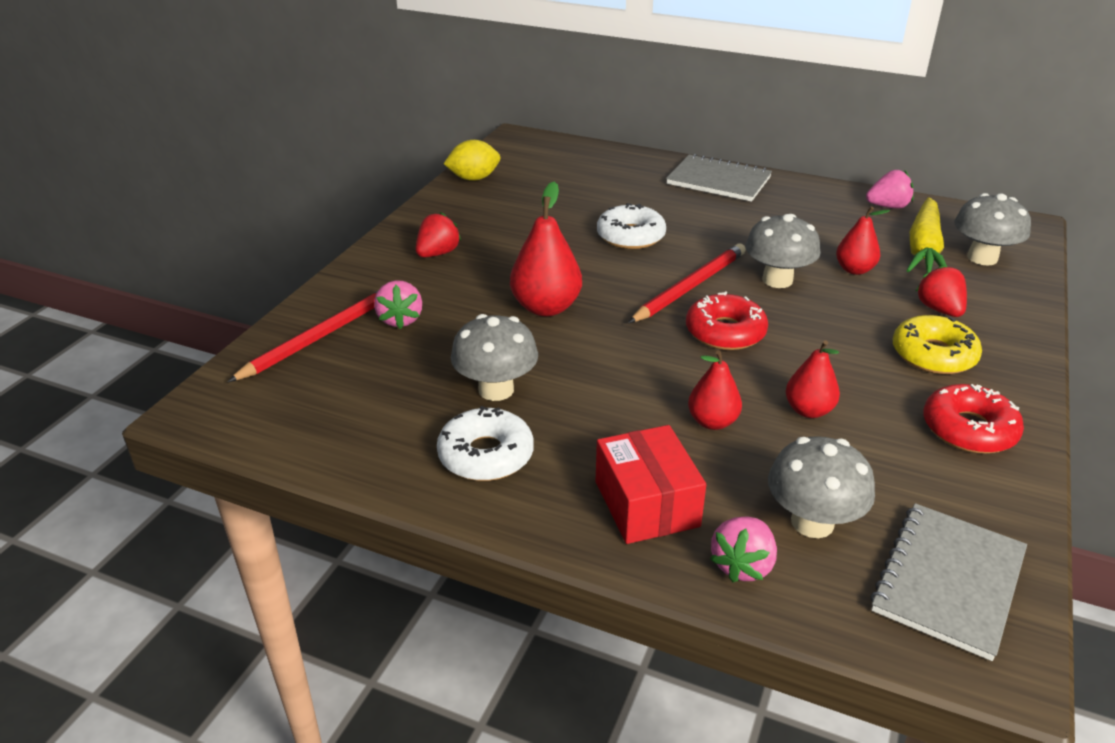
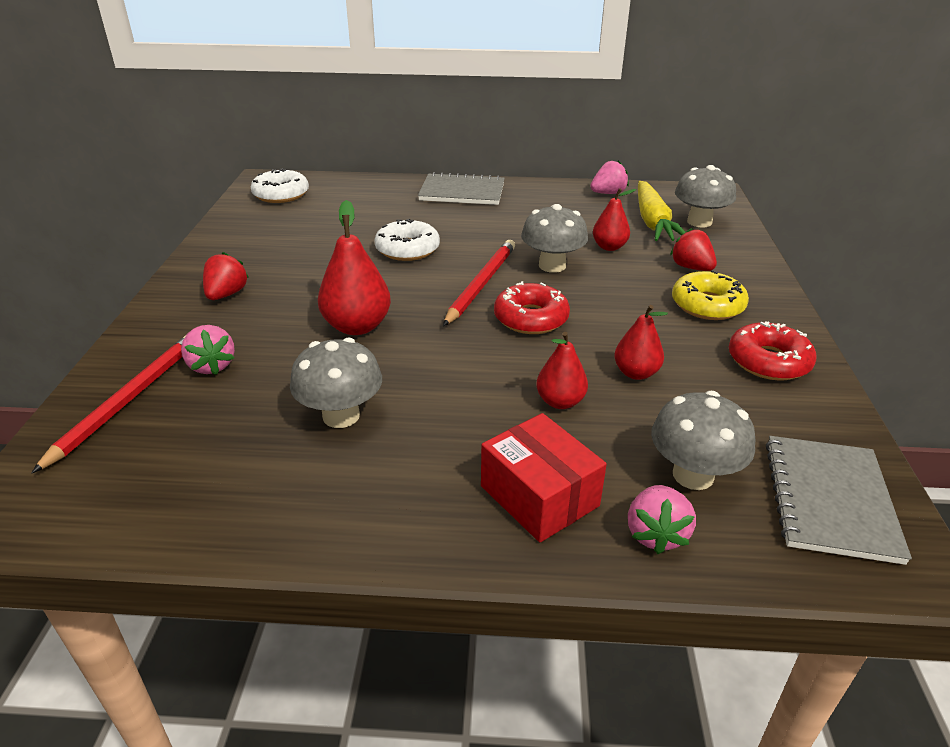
camera: 20 degrees left, 0 degrees up
white donut [437,406,534,481] -> white donut moved to [251,168,309,203]
yellow lemon [444,140,500,181] -> none

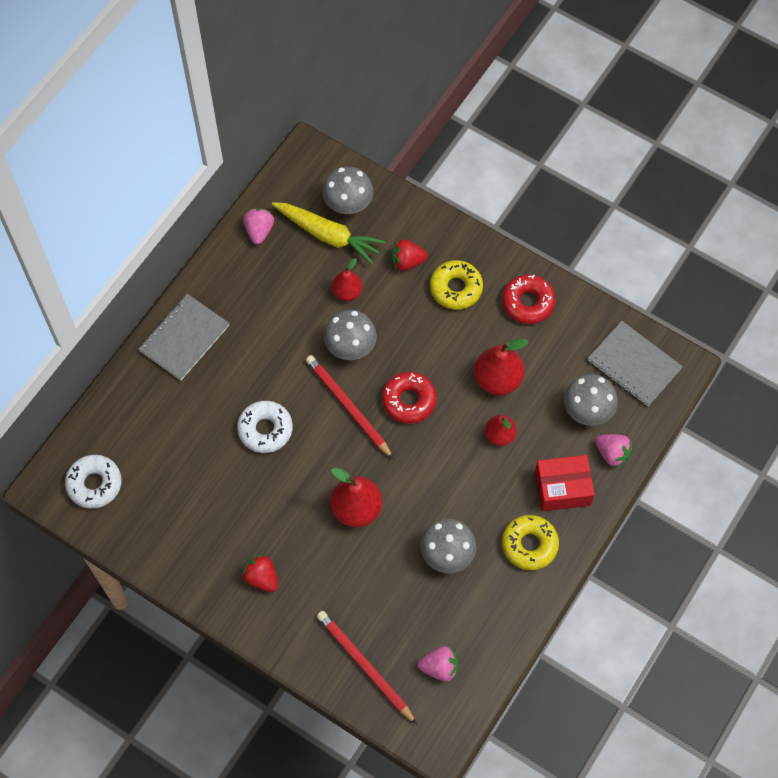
camera: 60 degrees left, 30 degrees up
pink strawberry [181,325,235,375] -> pink strawberry moved to [418,646,458,682]
red pear [614,305,668,380] -> red pear [474,339,529,395], size x1.60
none -> yellow donut [502,515,559,570]

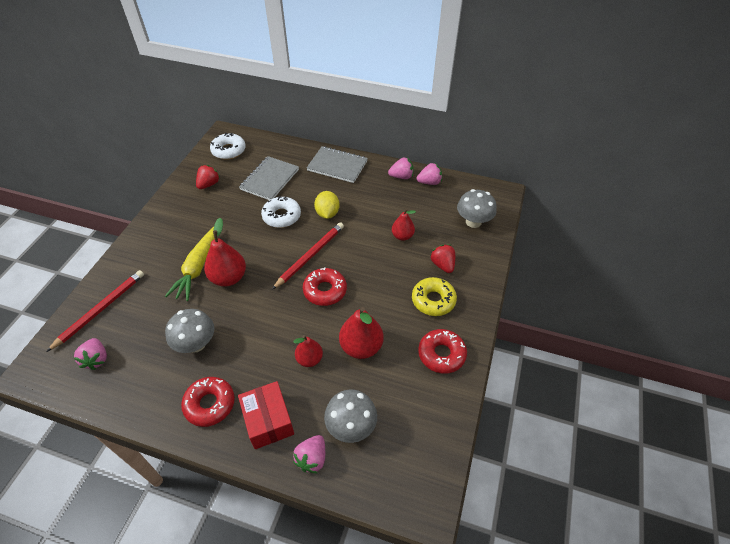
camera: 75 degrees right, 15 degrees down
red strawberry [241,554,278,592] -> red strawberry moved to [196,165,220,189]
yellow carrot [272,202,386,265] -> yellow carrot moved to [165,227,215,301]
grey mushroom [324,310,377,360] -> none
yellow donut [502,515,559,570] -> red donut [181,377,235,427]
grey notebook [588,321,683,406] -> grey notebook moved to [239,156,299,200]
none -> yellow lemon [314,191,340,219]
none -> pink strawberry [388,158,413,179]

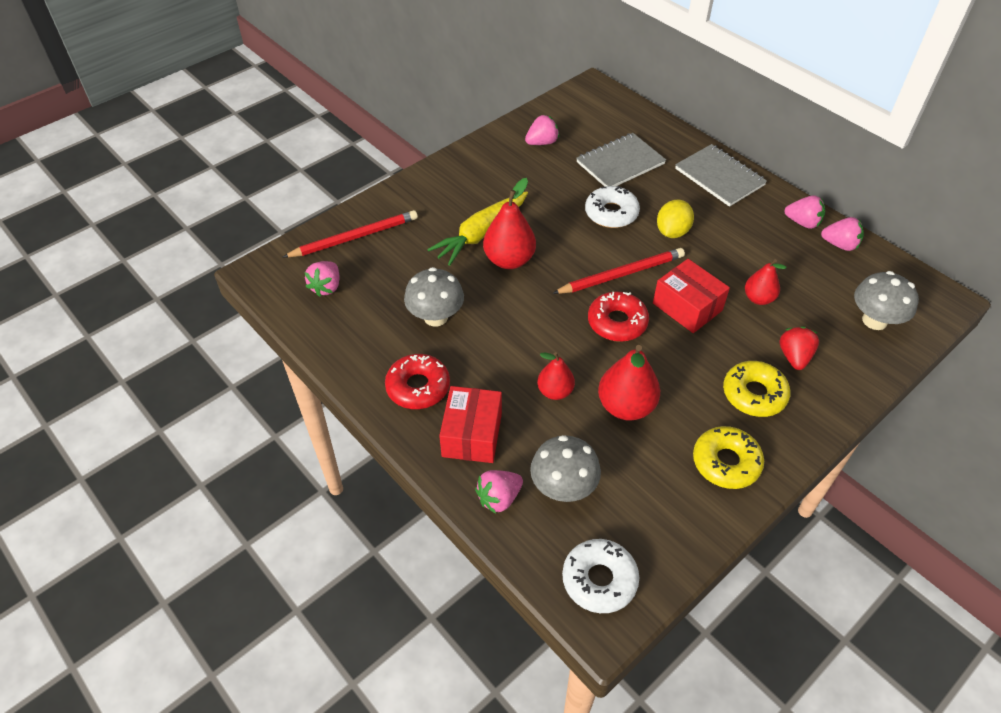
camera: 30 degrees right, 0 degrees up
red strawberry [196,165,220,189] -> pink strawberry [525,115,559,145]
white donut [210,133,246,160] -> white donut moved to [562,539,639,613]
red donut [418,329,467,374] -> yellow donut [693,426,764,489]
none -> red box [653,259,730,333]

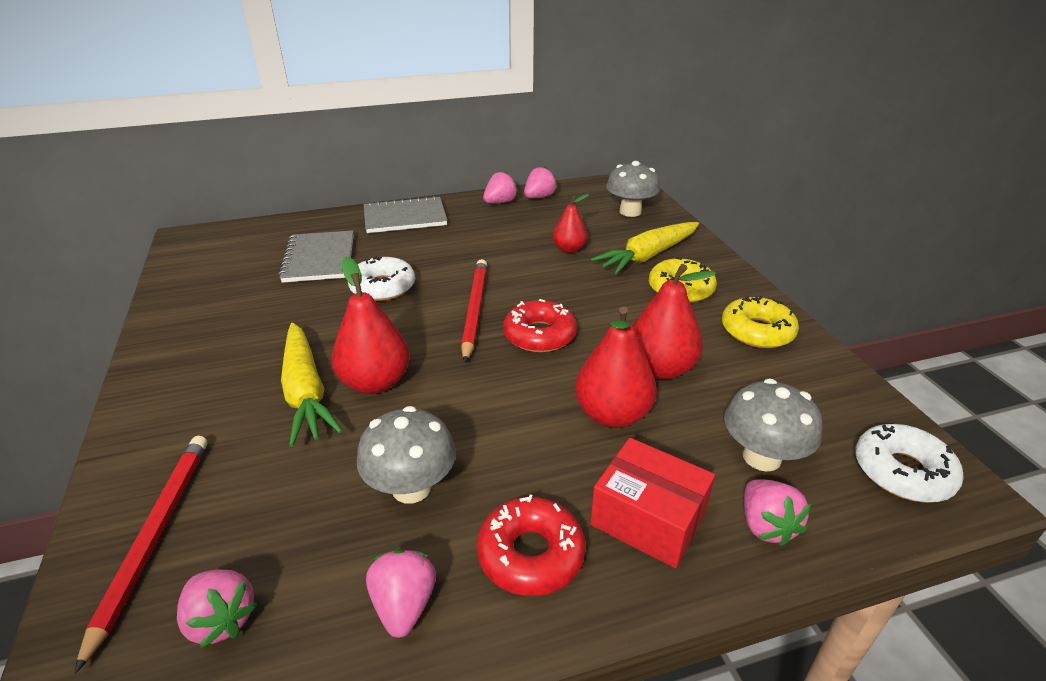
camera: 65 degrees left, 15 degrees down
pink strawberry [525,115,559,145] -> pink strawberry moved to [366,549,436,638]
red pear [537,352,575,400] -> red pear [575,307,657,428], size x1.60
red box [653,259,730,333] -> none
yellow lemon [657,200,694,238] -> none
red strawberry [780,326,819,370] -> yellow carrot [591,222,699,274]

